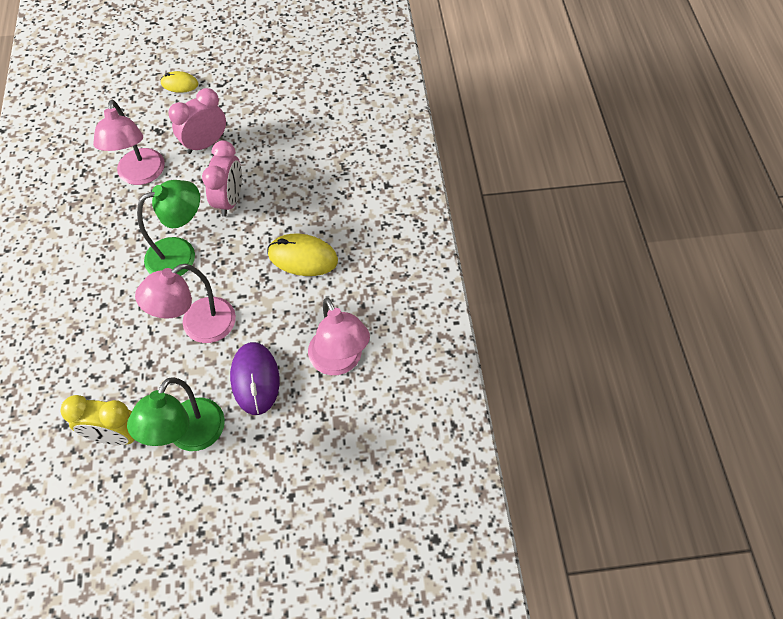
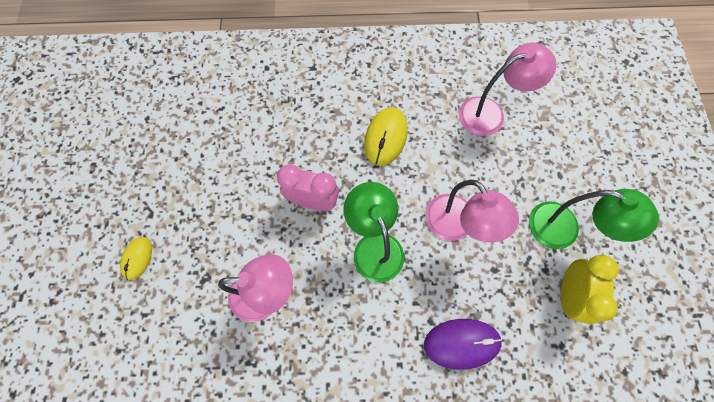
camera: 85 degrees left, 10 degrees up
pink clock [168,88,226,154] -> none
purple mouse [230,342,280,415] -> purple mouse moved to [424,319,502,370]

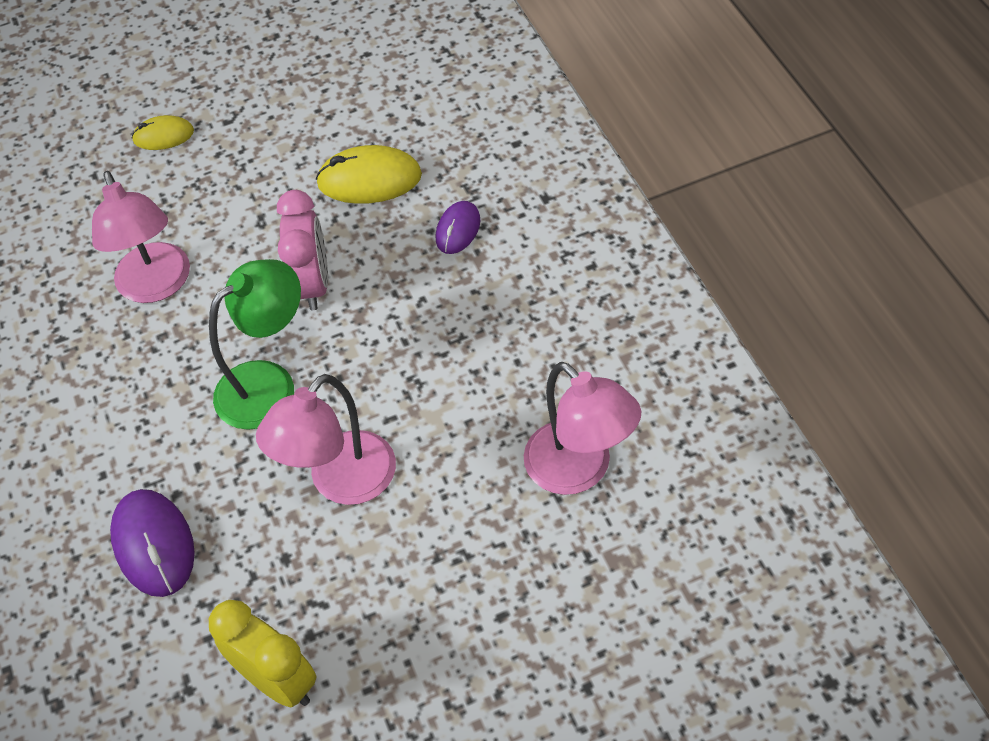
camera: 75 degrees right, 15 degrees down
yellow mouse [364,107,408,166] -> yellow mouse moved to [316,145,422,204]
green lamp [529,189,659,249] -> none
yellow clock [561,255,619,324] -> yellow clock turned 135 degrees counterclockwise [209,600,317,707]
none -> purple mouse [436,201,480,254]

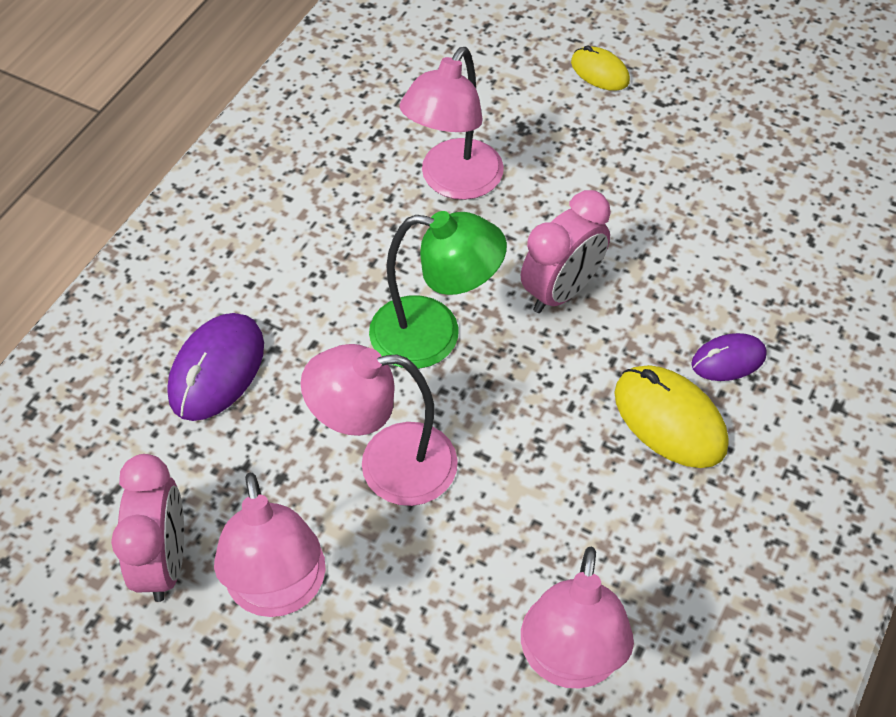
camera: 45 degrees right, 0 degrees up
yellow clock [209,600,317,707] -> pink clock [111,454,184,602]
yellow mouse [316,145,422,204] -> yellow mouse moved to [614,365,728,468]
none -> pink lamp [214,473,326,617]

